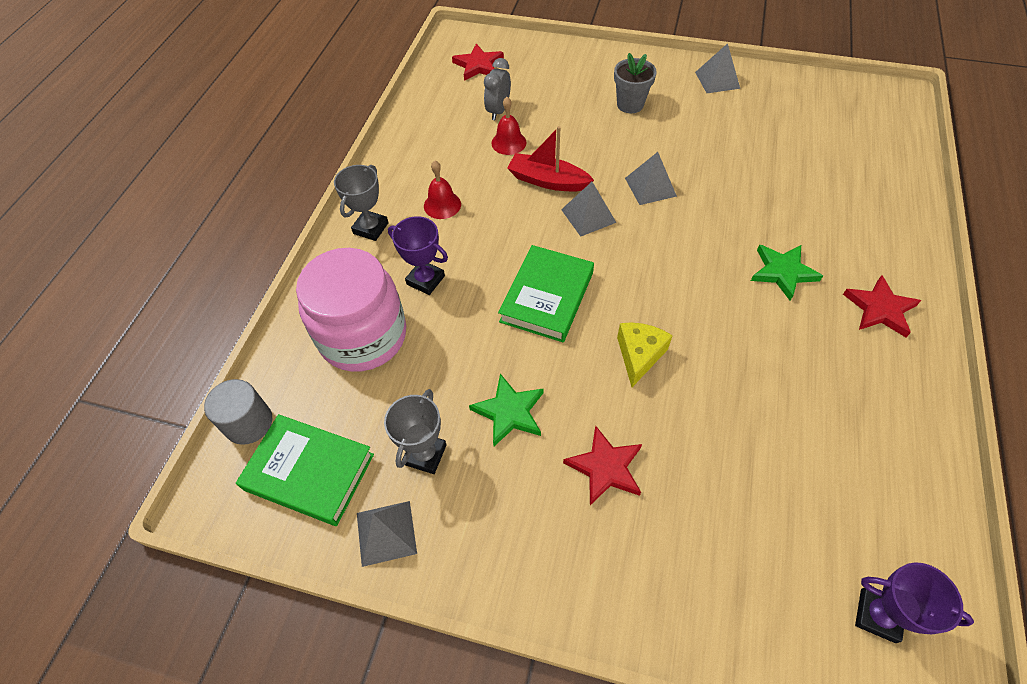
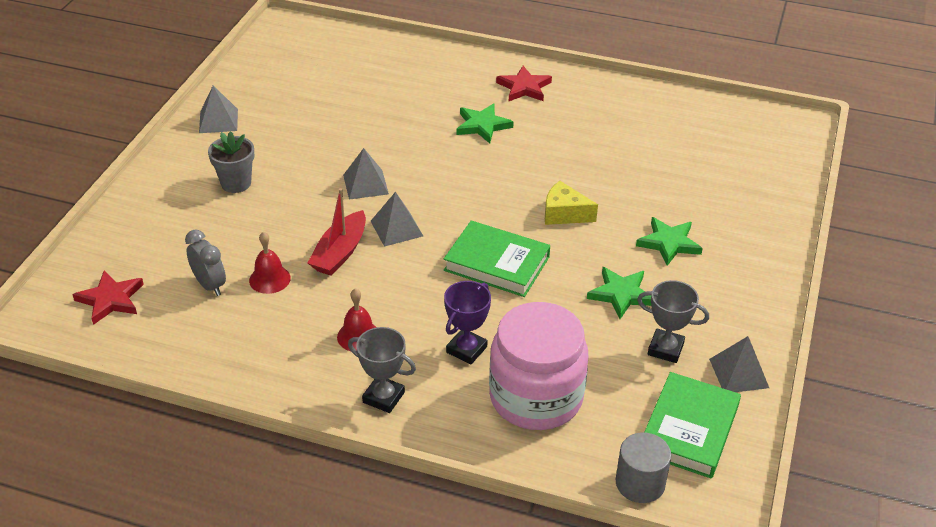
camera: 90 degrees left, 15 degrees down
grey clock [484,58,511,120] -> grey clock turned 150 degrees counterclockwise [185,229,226,296]
red star [563,426,642,505] -> green star [636,217,703,266]
purple trophy [855,562,974,643] -> none

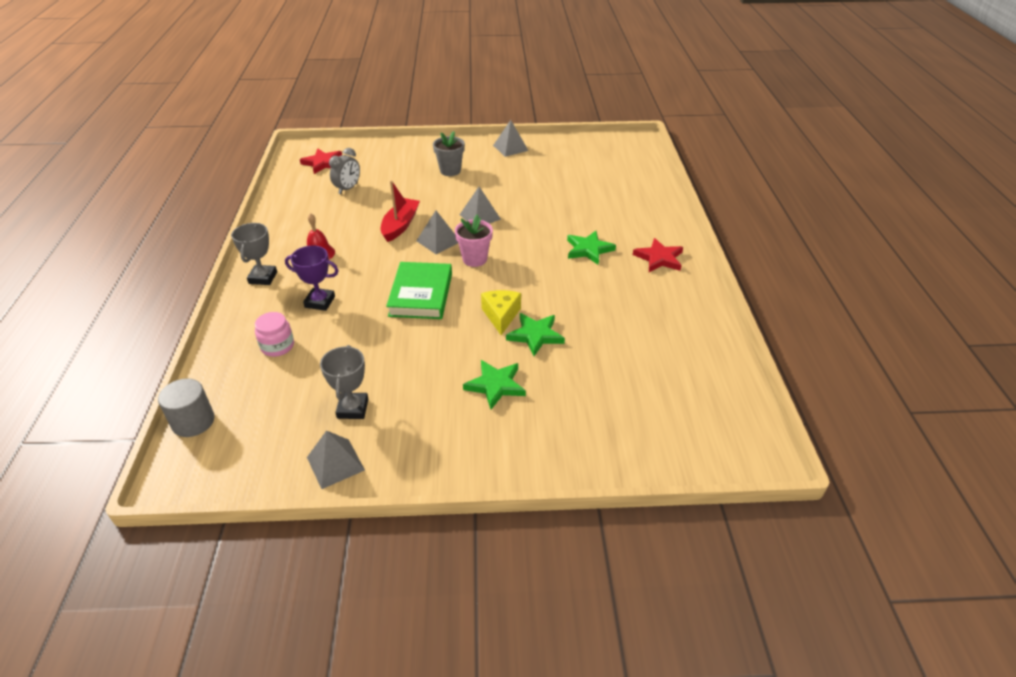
camera: 70 degrees right, 0 degrees up
red bell [249,232,291,294] -> none
red boat [308,188,366,276] -> red boat turned 105 degrees clockwise [381,180,420,242]
pink jar [489,302,588,430] -> pink jar [255,312,294,357], size x0.45
green star [587,267,651,319] -> green star moved to [506,313,565,356]
green book [644,372,741,479] -> none
none -> pink flower pot [455,215,493,267]

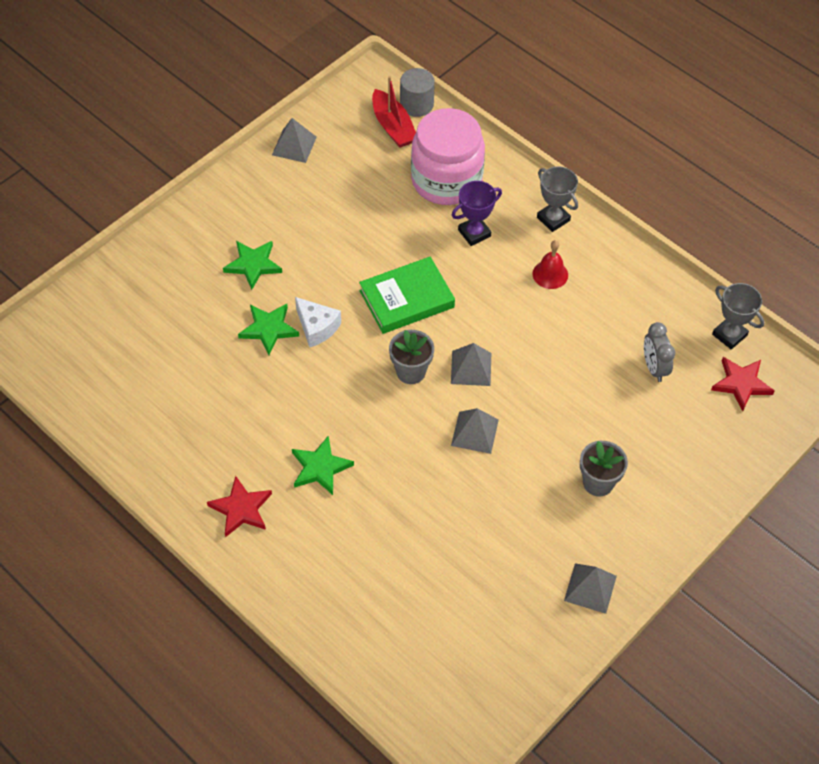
camera: 135 degrees right, 15 degrees up
pink jar [255,312,294,357] -> pink jar [411,108,485,205], size x2.24
grey trophy [320,345,368,419] -> grey trophy moved to [712,283,764,350]
red boat [381,180,420,242] -> red boat moved to [372,76,416,148]
green book [386,262,452,319] -> green book turned 75 degrees counterclockwise [359,257,455,334]
pink flower pot [455,215,493,267] -> grey flower pot [389,330,434,384]
yellow cheese [481,290,521,335] -> white cheese [295,297,341,347]

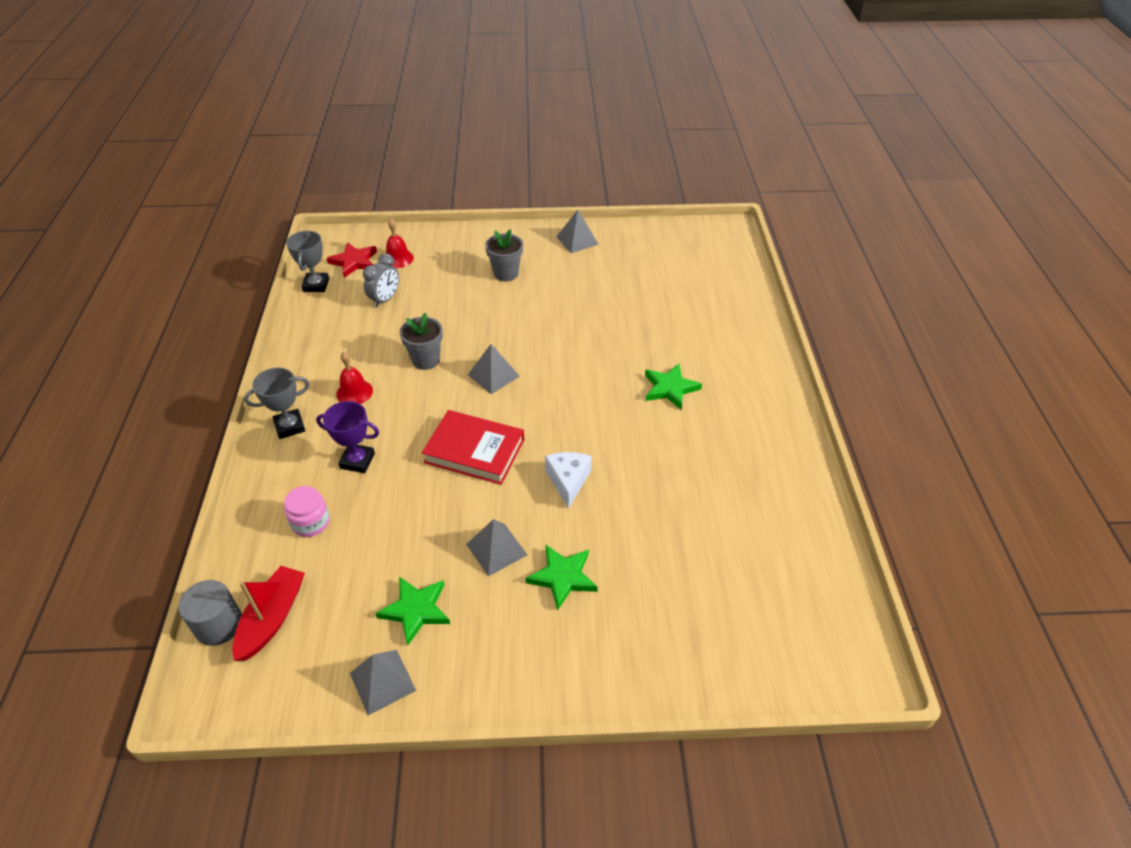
camera: 135 degrees left, 10 degrees down
red star [207,476,272,537] -> none
green star [238,304,299,355] -> green star moved to [375,577,450,645]
green book [359,257,455,334] -> red book [422,410,524,485]
grey flower pot [389,330,434,384] -> grey flower pot moved to [400,313,443,370]
pink jar [411,108,485,205] -> pink jar [284,486,330,537], size x0.45
grey pyramid [451,408,499,454] -> grey pyramid moved to [466,519,527,576]
grey trophy [537,166,578,232] -> grey trophy turned 60 degrees clockwise [244,368,310,439]
none -> red bell [386,219,414,268]

